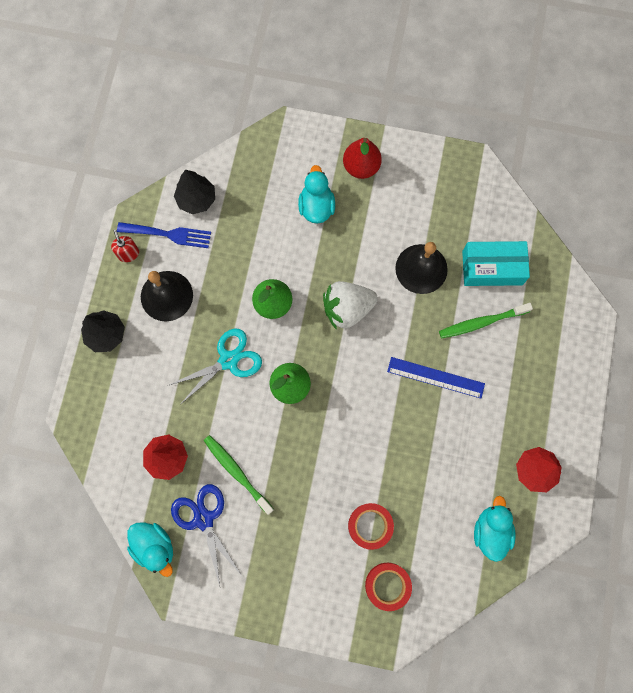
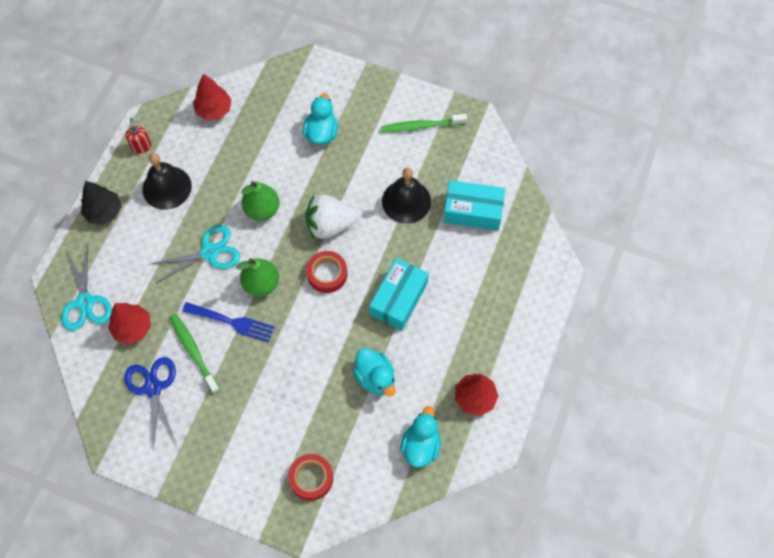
camera: 10 degrees right, 10 degrees down
blue fork [117,222,211,248] -> blue fork moved to [182,302,275,343]
turquoise duck [127,522,173,577] -> turquoise duck moved to [353,348,395,396]
black tree [174,170,215,214] -> red tree [193,74,232,120]
red pear [343,138,382,179] -> none
red tape [348,503,394,550] -> red tape moved to [306,251,347,293]
blue ruler [387,357,485,398] -> turquoise box [369,258,429,331]
green toothbrush [439,303,533,338] -> green toothbrush moved to [381,114,467,132]
none -> turquoise scissors [61,245,112,331]

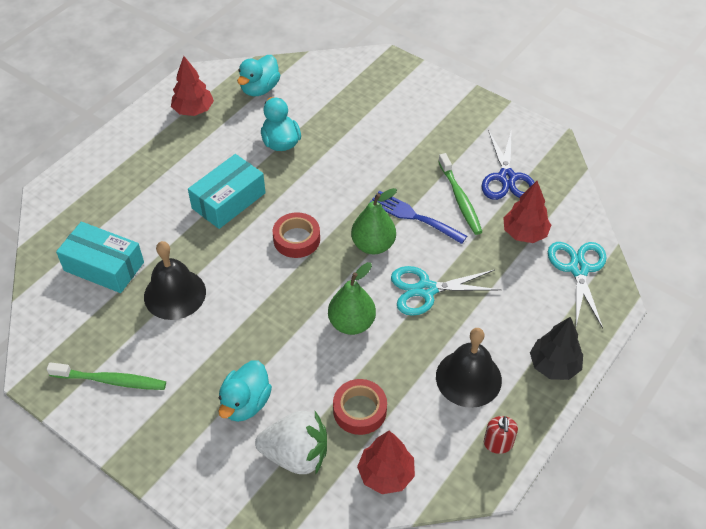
camera: 165 degrees left, 15 degrees down
red tape [288,454,333,501] -> red tape moved to [333,379,387,435]
white strawberry [306,195,358,239] -> white strawberry moved to [255,411,327,474]

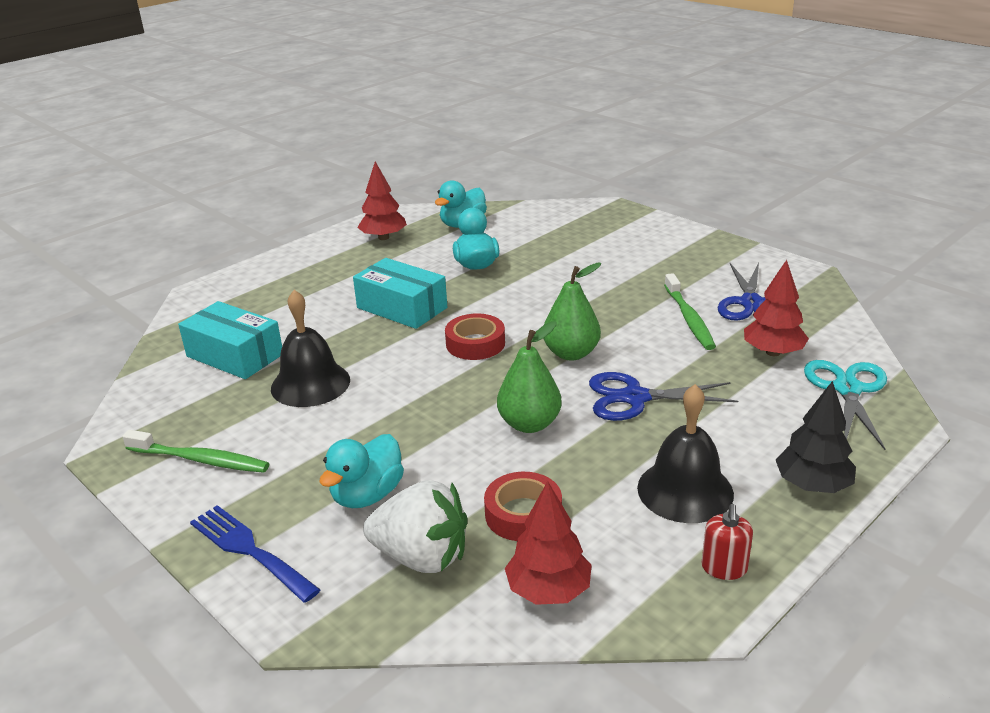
camera: 10 degrees right, 20 degrees down
turquoise box [188,154,266,229] -> turquoise box turned 75 degrees clockwise [353,258,447,329]
blue fork [369,190,467,244] -> blue fork moved to [190,505,321,603]
turquoise scissors [391,266,501,316] -> blue scissors [589,372,738,421]

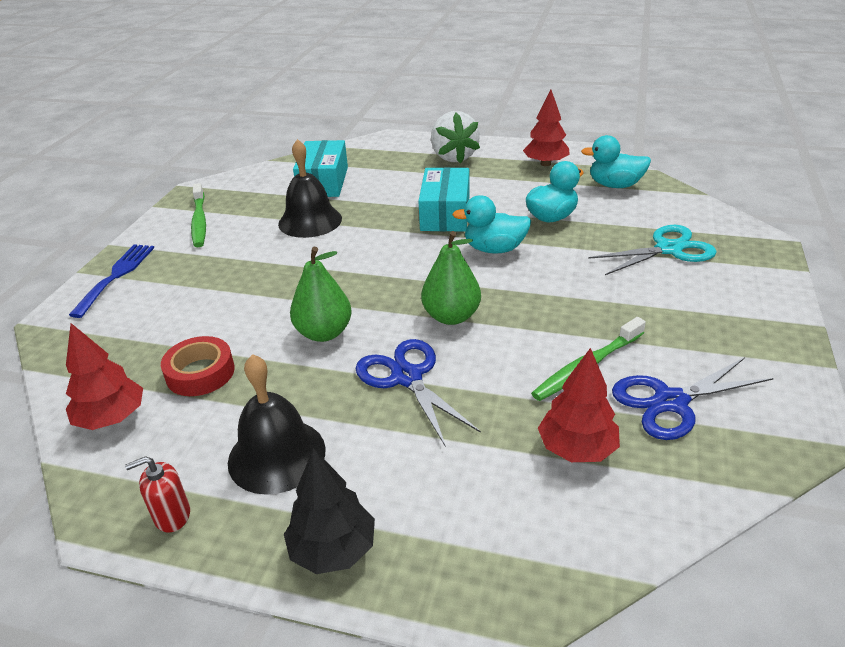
camera: 60 degrees right, 5 degrees up
turquoise duck [319,434,404,508] -> turquoise duck moved to [452,195,531,254]
white strawberry [363,480,467,573] -> white strawberry moved to [431,111,480,163]
red tape [445,314,505,360] -> none
turquoise scissors [804,360,887,450] -> turquoise scissors moved to [588,225,717,275]

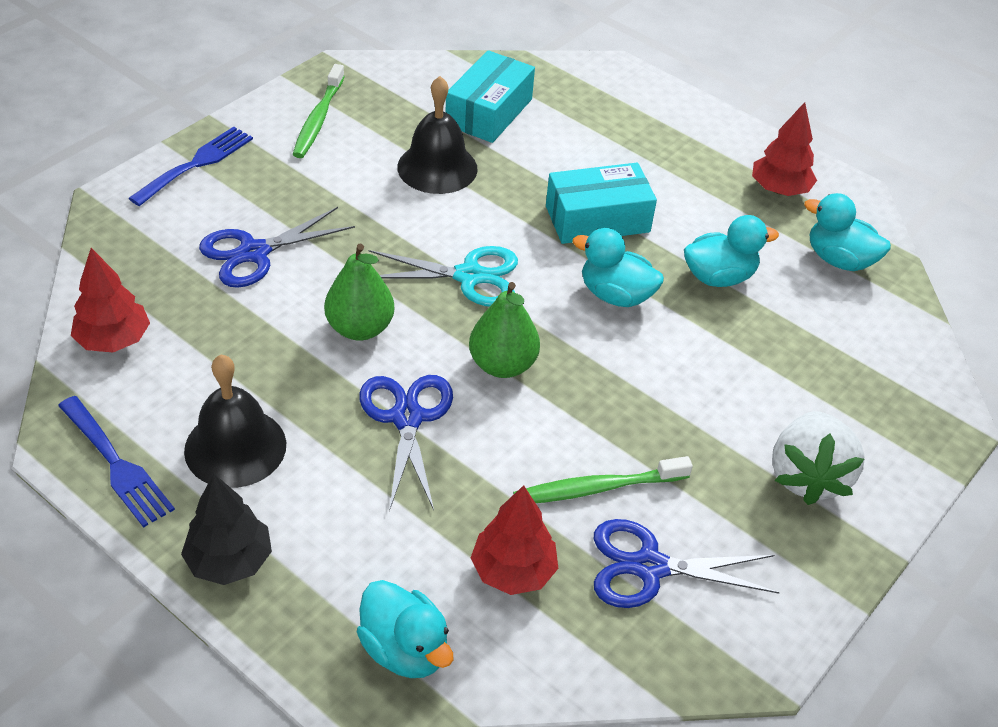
camera: 20 degrees right, 10 degrees up
red soap dispenser [125,456,190,533] -> blue fork [58,396,175,528]
red tape [161,336,235,396] -> none
turquoise box [418,167,469,231] -> turquoise box turned 45 degrees clockwise [546,163,657,244]
white strawberry [431,111,480,163] -> white strawberry moved to [772,411,865,505]
turquoise scissors [588,225,717,275] -> turquoise scissors moved to [369,246,518,307]
none -> blue scissors [199,207,355,288]
none -> turquoise duck [357,580,453,678]

